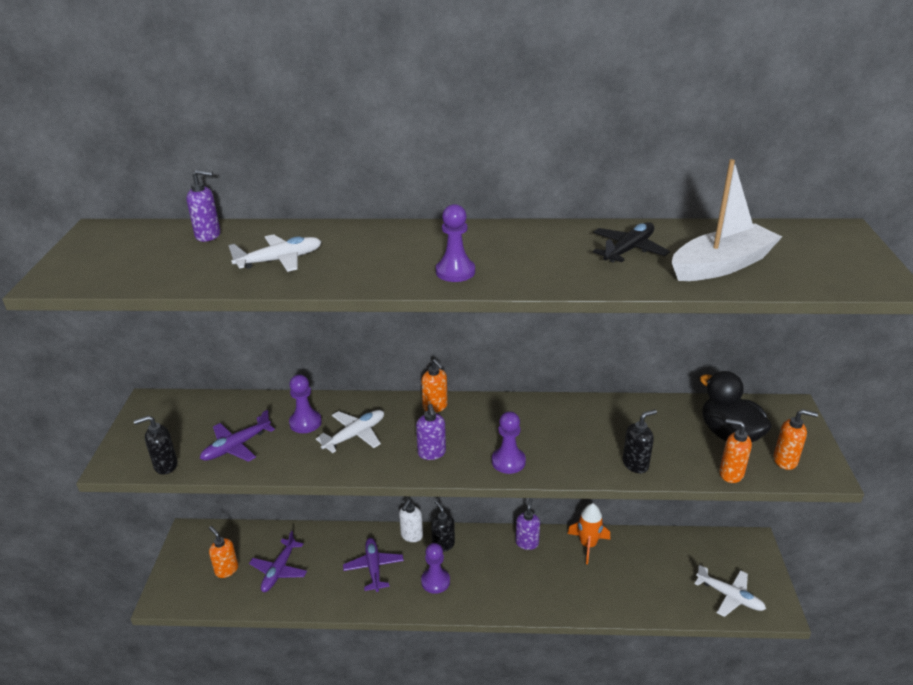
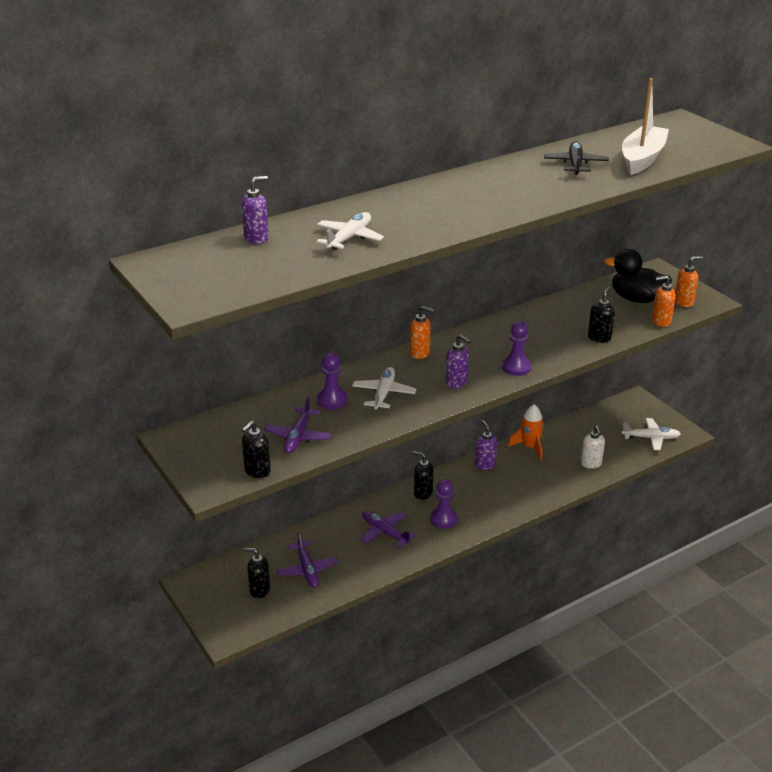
camera: 35 degrees left, 0 degrees up
orange soap dispenser [209,526,238,578] -> black soap dispenser [243,548,270,598]
white soap dispenser [399,500,423,542] -> white soap dispenser moved to [581,426,605,469]
purple pawn [436,204,475,282] -> none

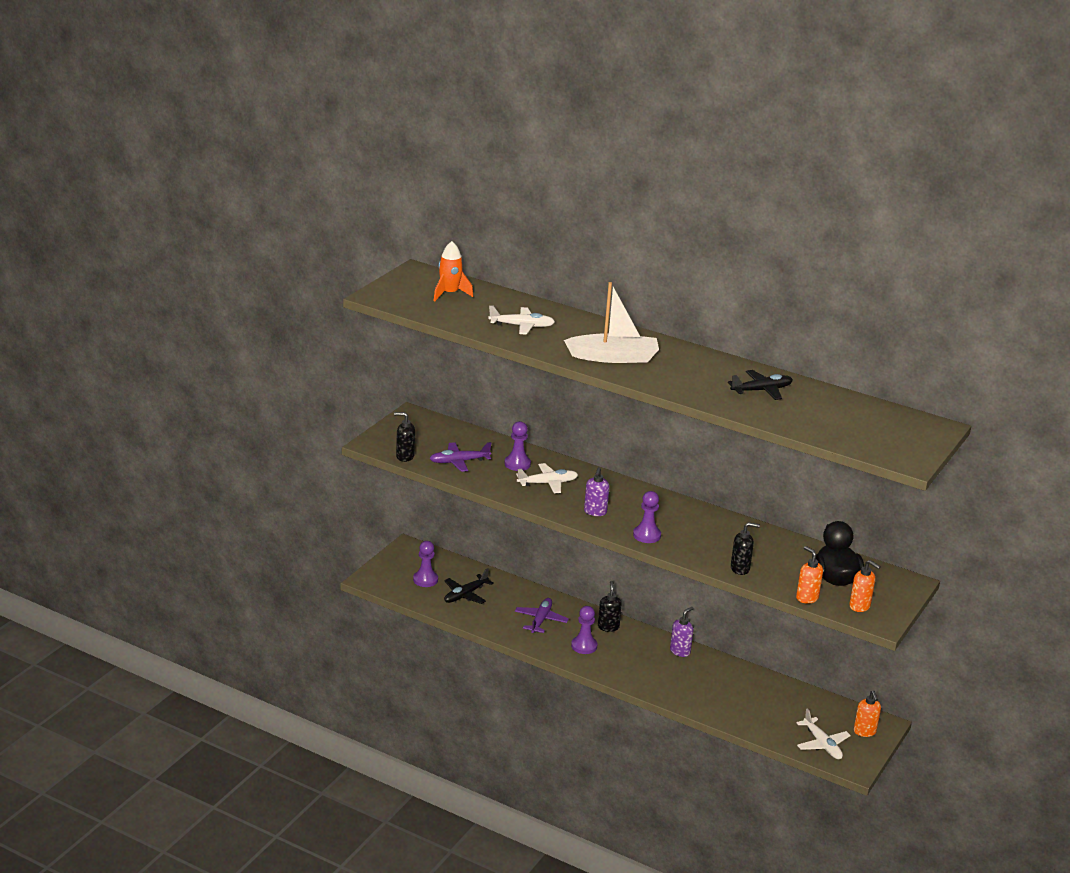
camera: 60 degrees right, 5 degrees down
purple soap dispenser [242,176,269,244] -> none
black soap dispenser [243,548,270,598] -> purple pawn [413,541,438,587]
purple plane [277,532,338,588] -> black plane [444,568,494,604]
orange soap dispenser [410,306,435,359] -> orange soap dispenser moved to [854,690,881,737]
orange rocket [508,404,544,460] -> orange rocket moved to [433,241,473,302]
white soap dispenser [581,426,605,469] -> none
white boat [622,78,669,175] -> white boat moved to [564,282,659,363]

